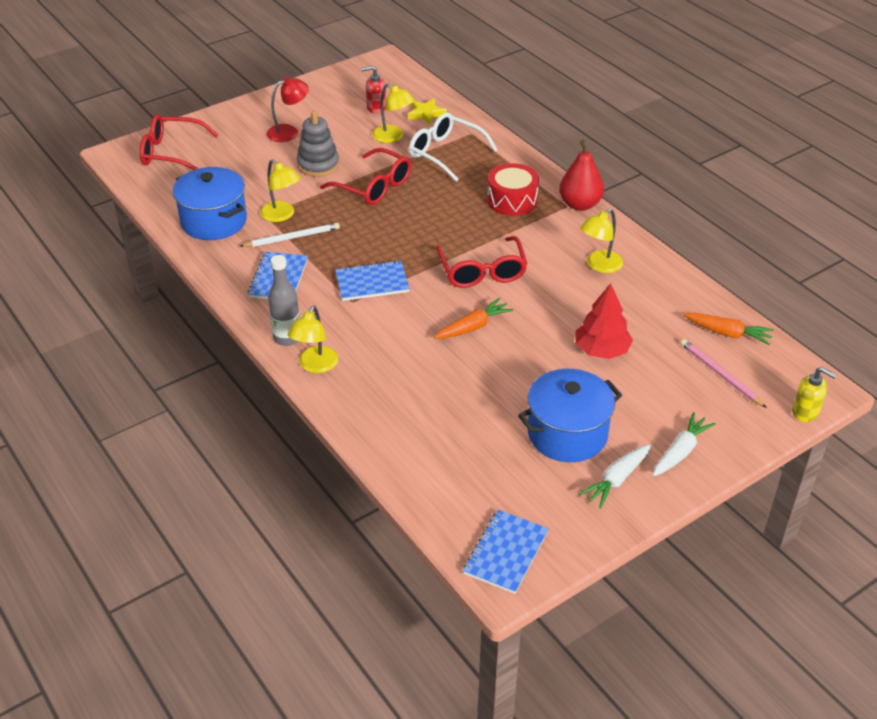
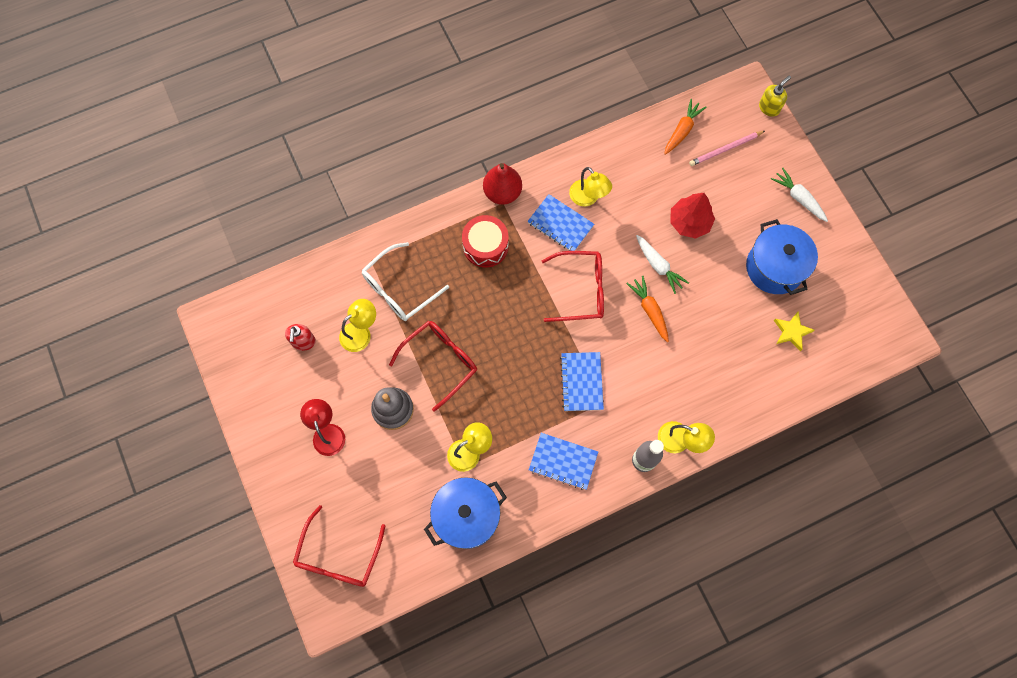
camera: 80 degrees left, 30 degrees up
white pencil [239,223,340,247] -> none
yellow star [408,98,447,125] -> yellow star moved to [774,312,815,351]
blue notebook [463,510,549,594] -> blue notebook moved to [527,194,594,251]
white carrot [579,444,652,508] -> white carrot moved to [636,235,689,294]

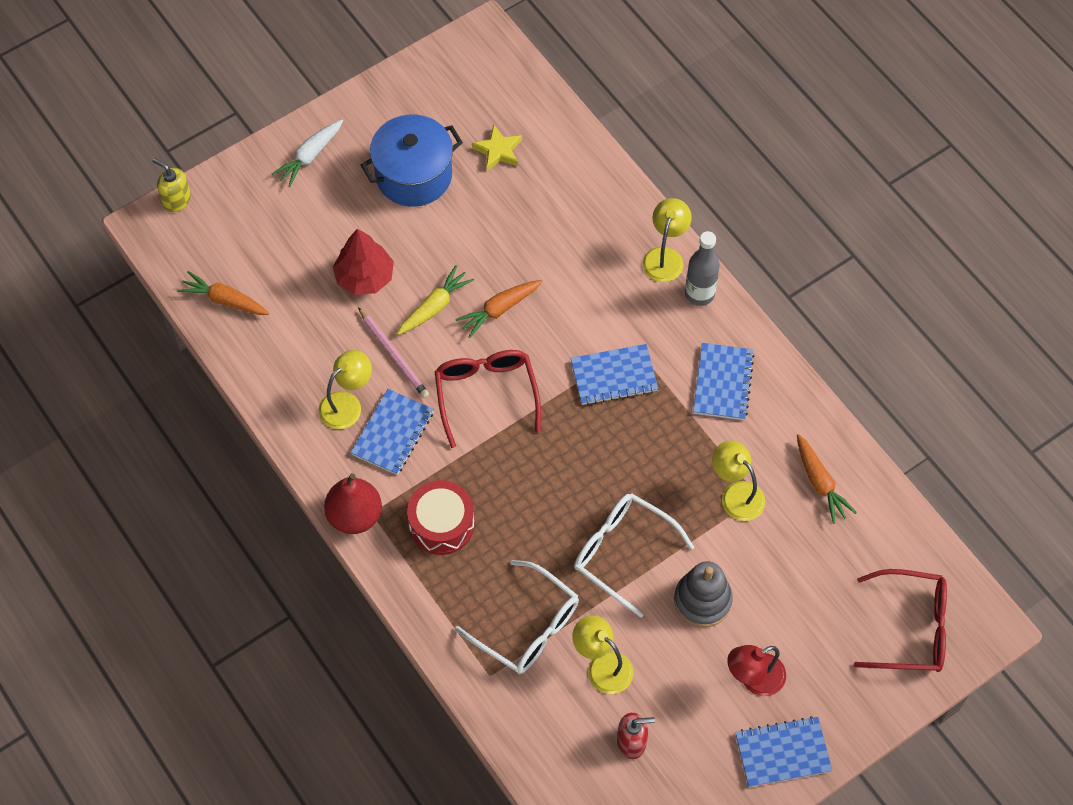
camera: 100 degrees left, 10 degrees down
red glasses [389,321,477,412] -> white glasses [574,493,694,618]
blue pot [424,477,507,549] -> orange carrot [797,434,857,524]
white carrot [636,235,689,294] -> yellow carrot [397,265,474,335]
pink pencil [689,131,765,166] -> pink pencil moved to [358,307,429,398]
none -> blue notebook [735,716,832,787]

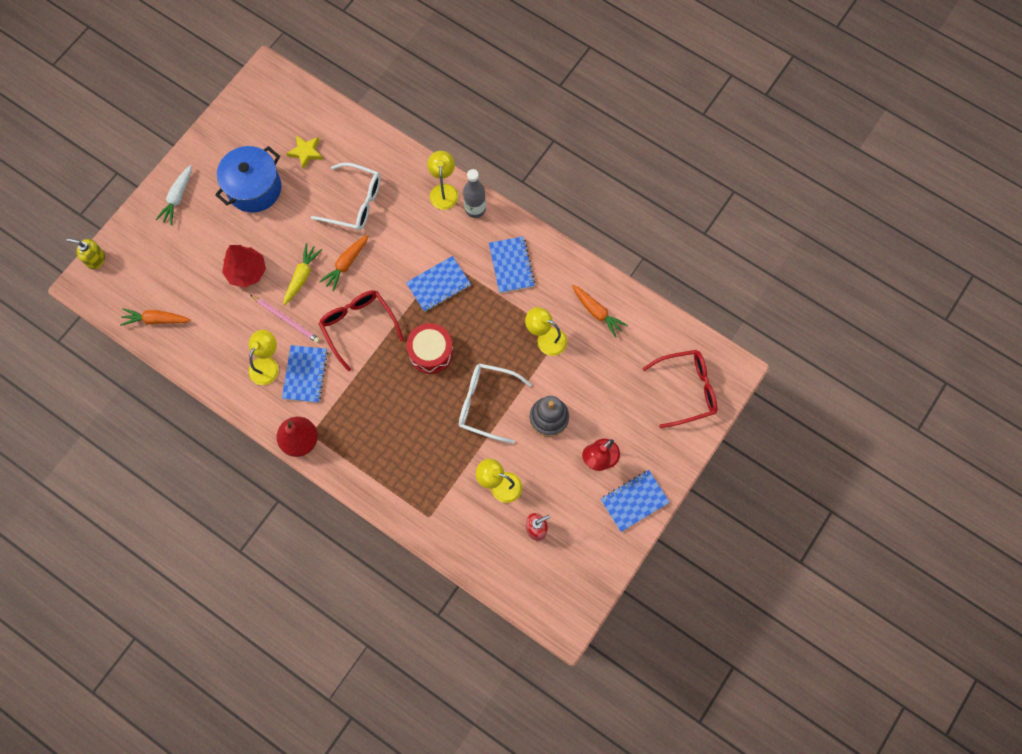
camera: 20 degrees left, 10 degrees up
red drum [407,480,475,555] -> red drum moved to [406,323,453,374]
white glasses [455,560,579,674] -> white glasses moved to [311,163,381,230]

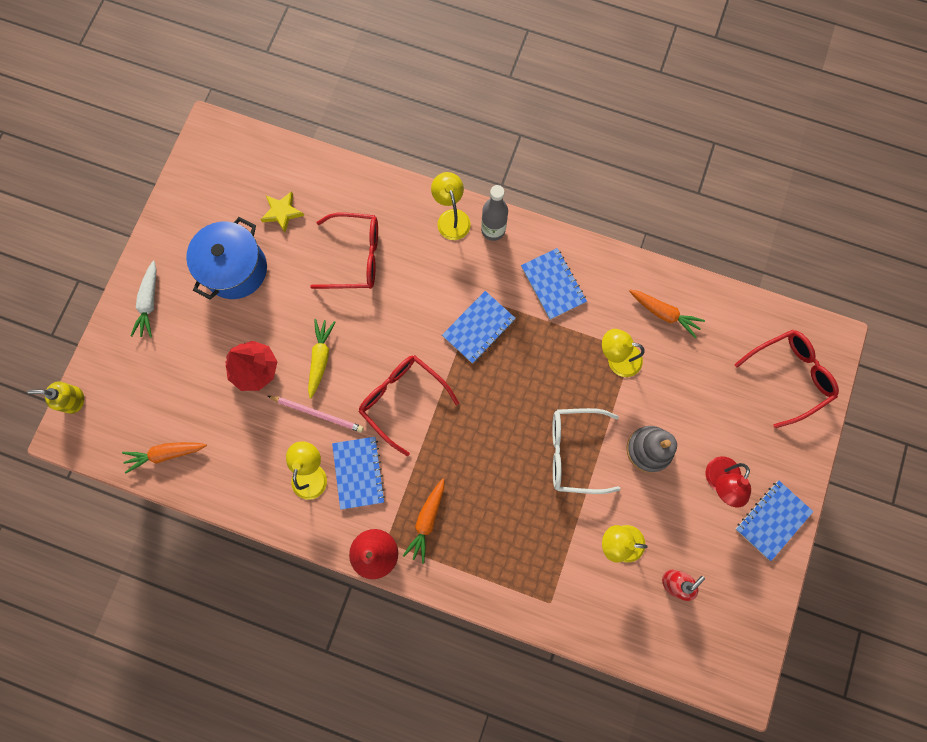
camera: 15 degrees left, 5 degrees up
white glasses [311,163,381,230] -> red glasses [310,212,378,289]
orange carrot [319,235,369,291] -> orange carrot moved to [403,478,444,564]
red drum [406,323,453,374] -> none

